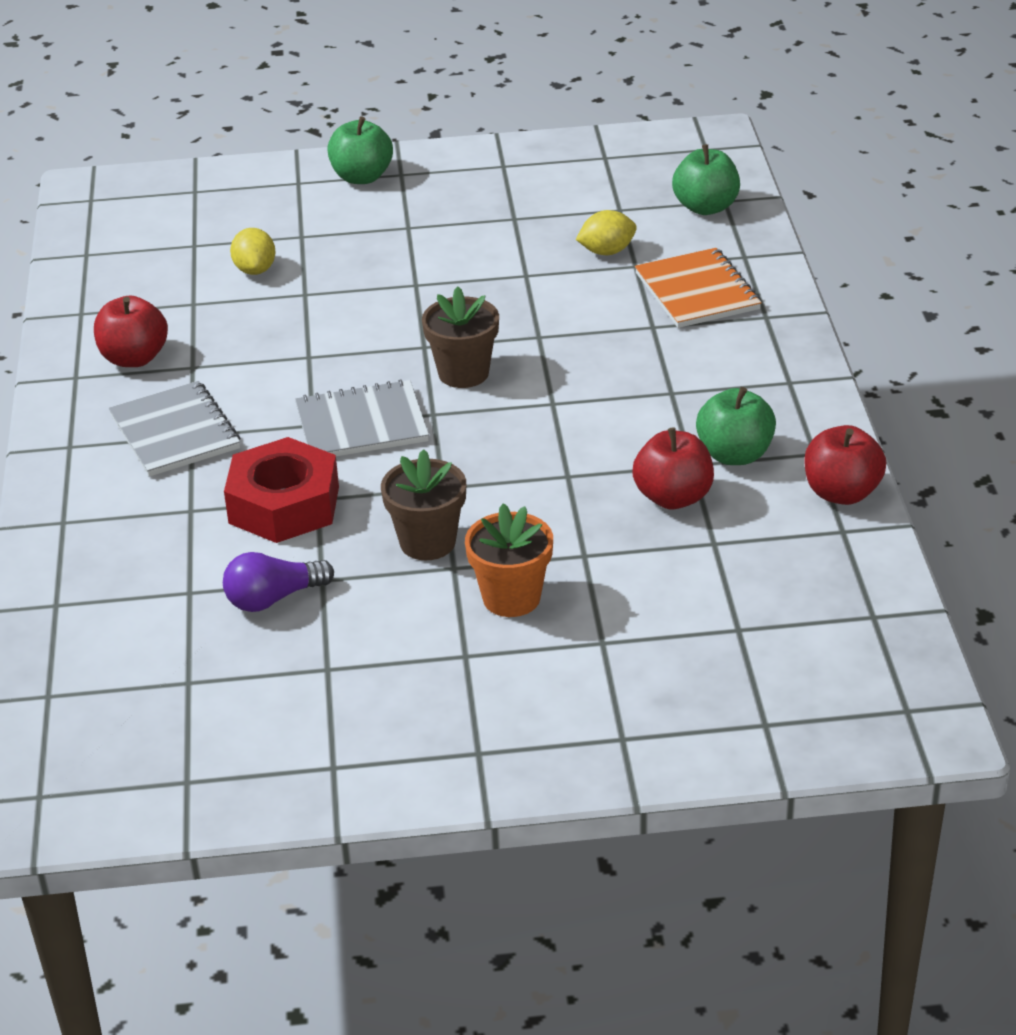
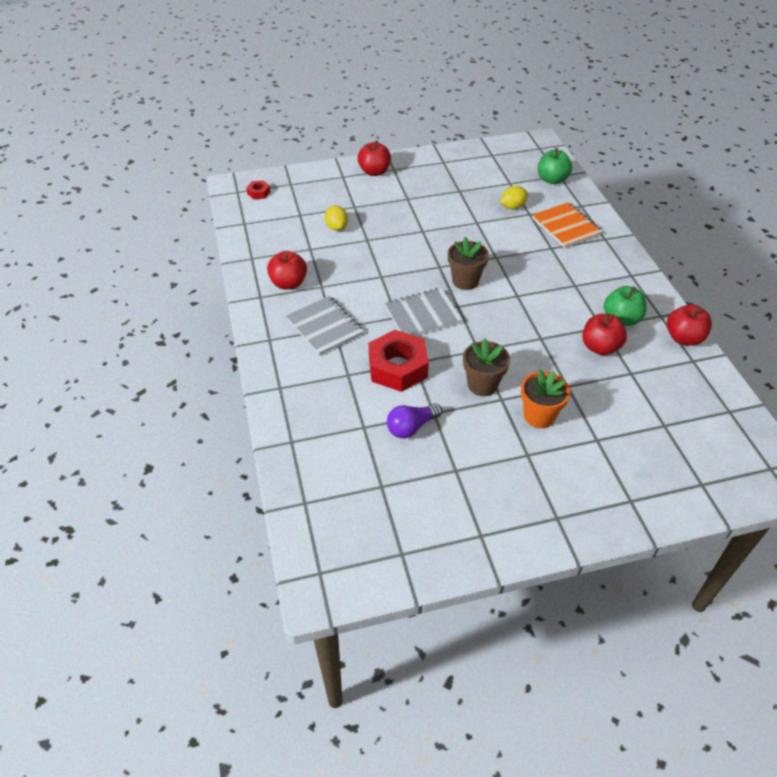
camera: 10 degrees left, 10 degrees up
green apple [327,116,393,184] -> red apple [358,141,391,176]
none -> red nut [246,180,271,200]

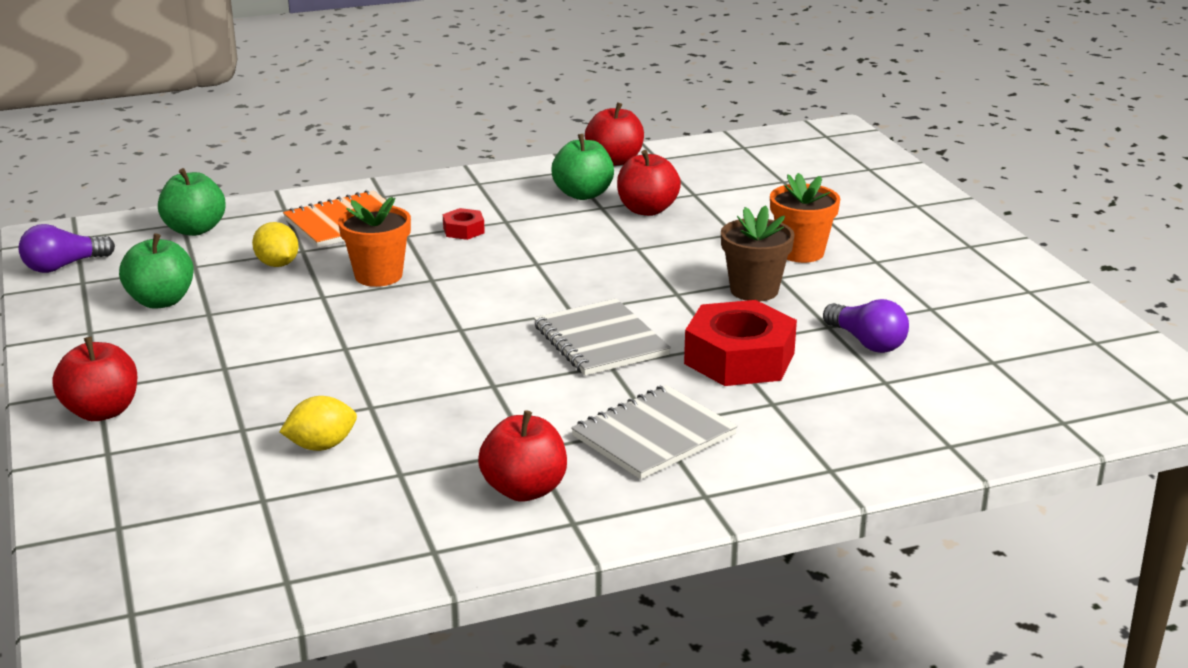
camera: 95 degrees left, 20 degrees down
red nut [246,180,271,200] -> red nut moved to [443,208,485,240]
brown flower pot [448,237,489,290] -> none
none -> purple light bulb [19,224,115,273]
none -> green apple [119,233,194,309]
none -> orange flower pot [338,197,411,287]

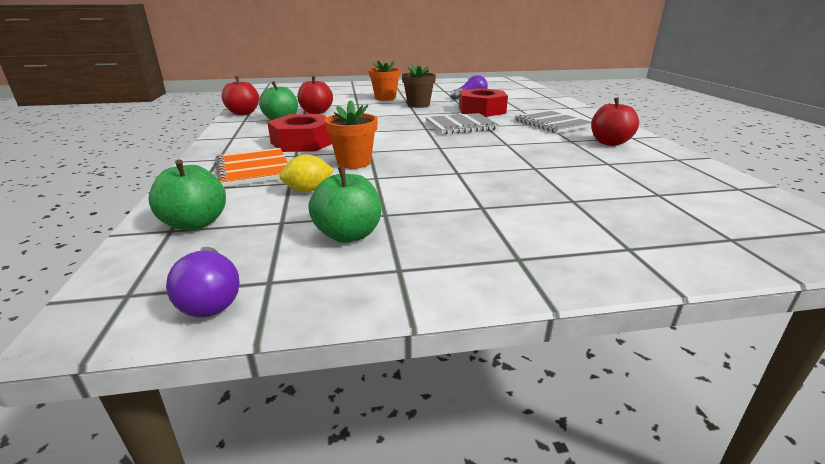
camera: 80 degrees left, 0 degrees up
red apple [52,337,138,421] -> none
yellow lemon [279,396,357,451] -> none
red nut [443,208,485,240] -> red nut [267,114,332,152], size x2.20

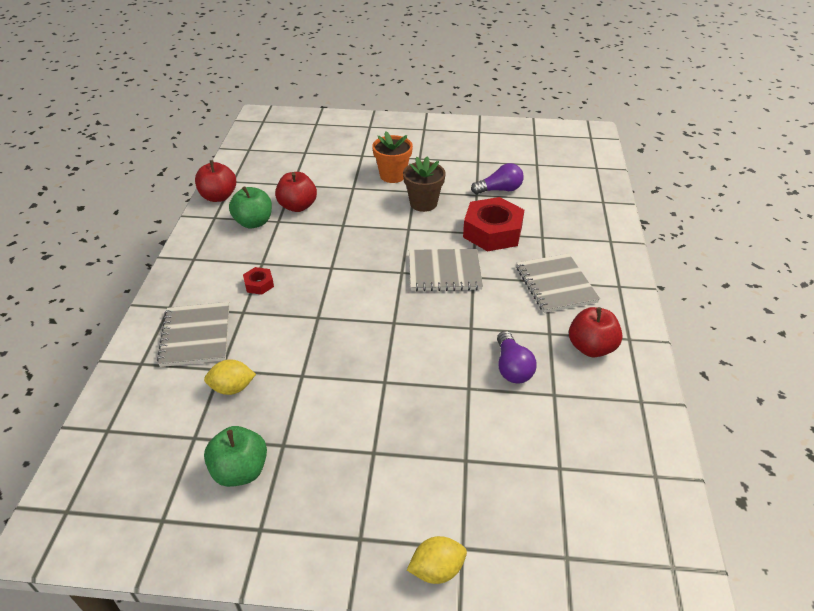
camera: 15 degrees right, 15 degrees up
green apple [148,160,226,230] -> none
purple light bulb [166,247,239,317] -> purple light bulb moved to [497,331,537,383]
orange notebook [215,148,288,187] -> grey notebook [157,302,229,367]
red nut [267,114,332,152] -> red nut [243,267,274,295], size x0.45
orange flower pot [325,100,378,169] -> none
none -> yellow lemon [407,536,467,584]

